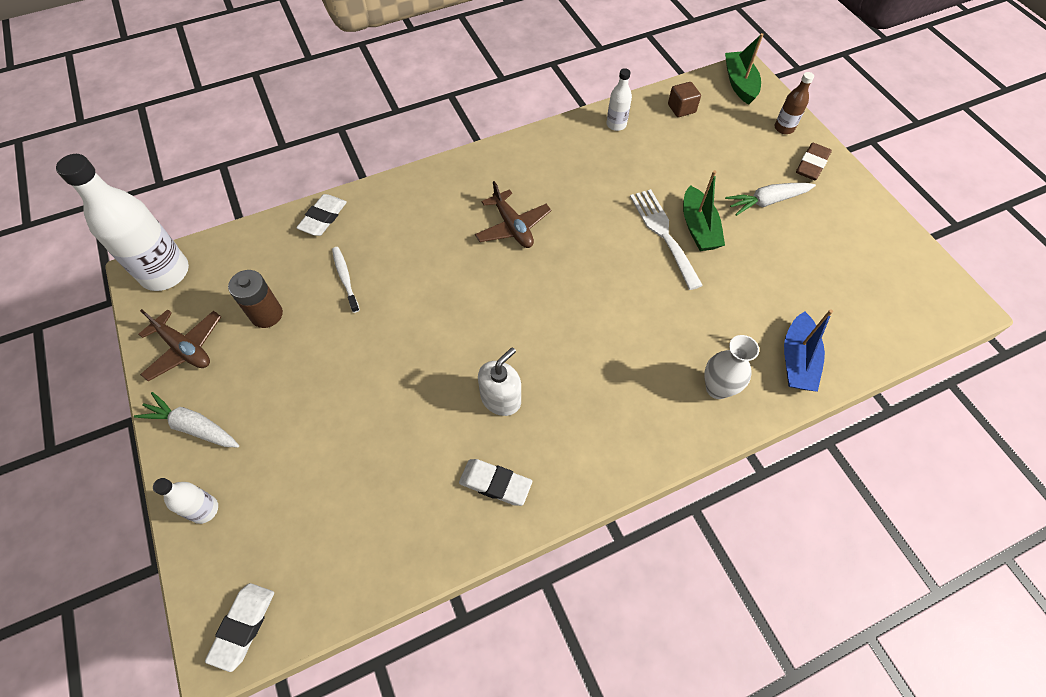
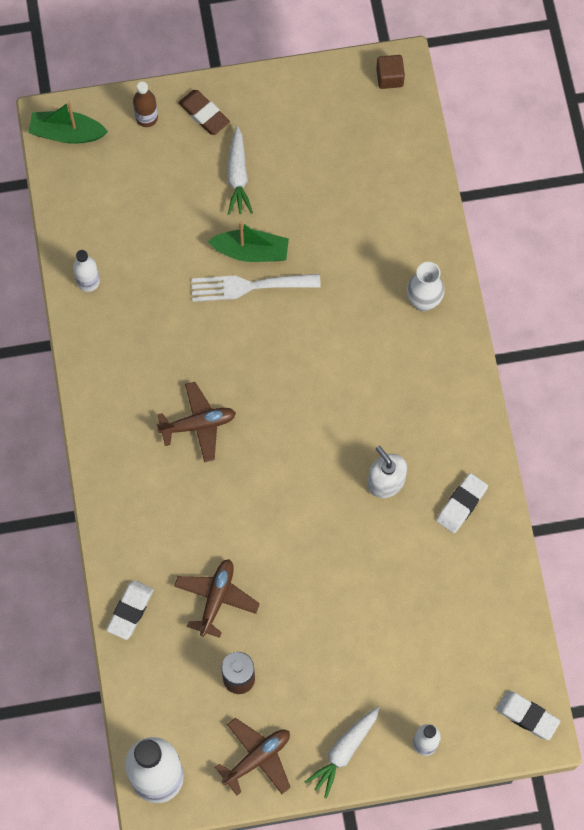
camera: 75 degrees left, 10 degrees up
white eraser [296,194,347,236] -> white eraser turned 75 degrees clockwise [106,580,154,640]
white toothbrush [332,247,360,313] -> brown plane [174,559,260,638]
brown cube [668,82,701,117] -> brown cube moved to [376,55,405,89]
blue boat [784,309,833,392] -> none

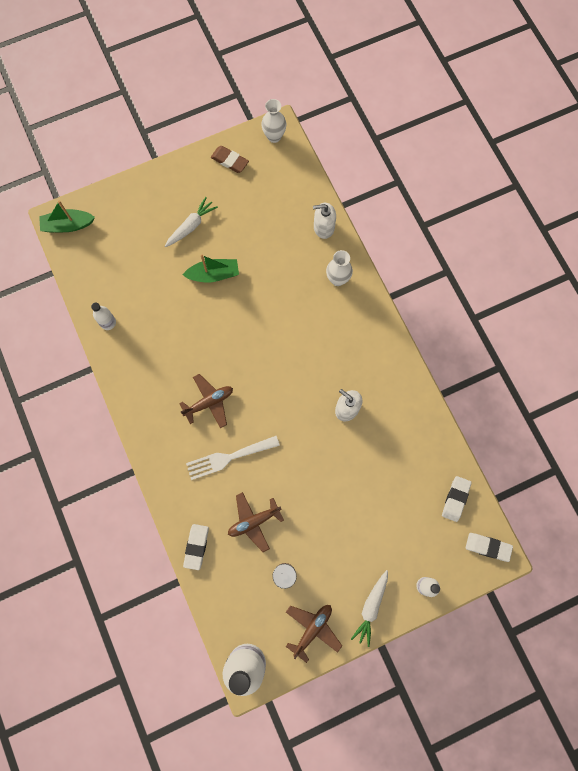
camera: 15 degrees left, 5 degrees up
brown bottle [133,82,158,127] -> none
brown plane [174,559,260,638] -> brown plane turned 120 degrees counterclockwise [228,492,284,552]
brown eraser [178,90,230,135] -> brown eraser moved to [211,146,249,173]
white fork [191,274,321,302] -> white fork moved to [186,436,280,480]
white carrot [227,126,253,215] -> white carrot turned 120 degrees counterclockwise [165,197,218,247]
brown cube [376,55,405,89] -> white vase [261,99,286,143]
white eraser [436,473,488,533] -> white eraser moved to [442,476,472,522]
none -> white soap dispenser [313,203,336,239]

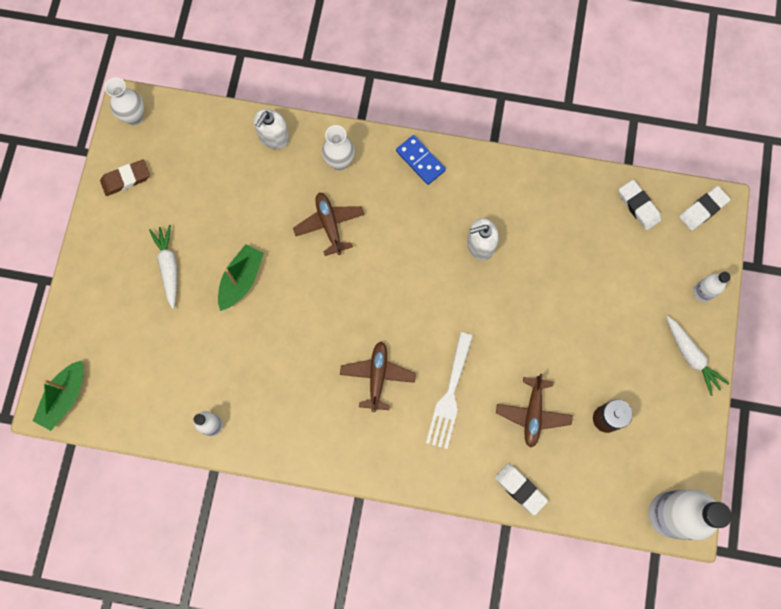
camera: 55 degrees left, 0 degrees up
brown plane [286,605,342,663] -> brown plane moved to [293,192,364,256]
none -> blue domino [396,135,446,185]

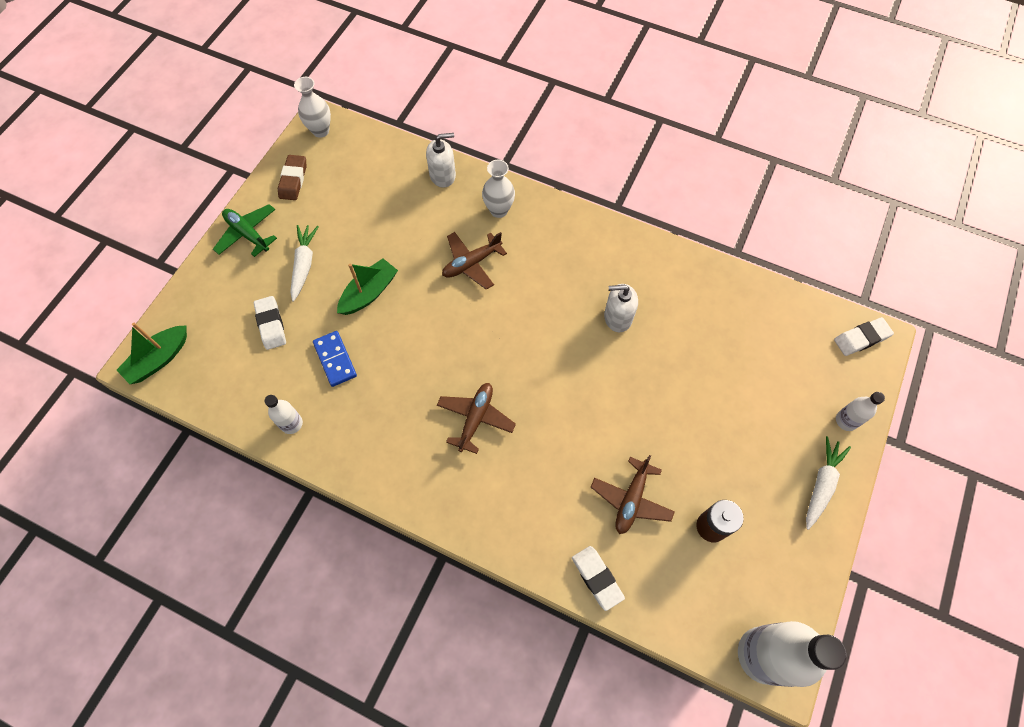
camera: 15 degrees right, 10 degrees down
brown eraser [100,159,150,196] -> brown eraser turned 75 degrees counterclockwise [278,155,307,200]
white soap dispenser [253,109,289,149] -> white soap dispenser turned 150 degrees counterclockwise [426,133,456,188]
brown plane [293,192,364,256] -> brown plane turned 120 degrees counterclockwise [442,232,507,290]
blue domino [396,135,446,185] -> blue domino moved to [313,331,357,387]
white fork [426,332,473,449] -> none
white eraser [619,180,661,230] -> white eraser moved to [254,296,286,350]
white carrot [666,316,729,396] -> white carrot turned 135 degrees counterclockwise [806,436,851,530]
none -> green plane [213,204,277,257]

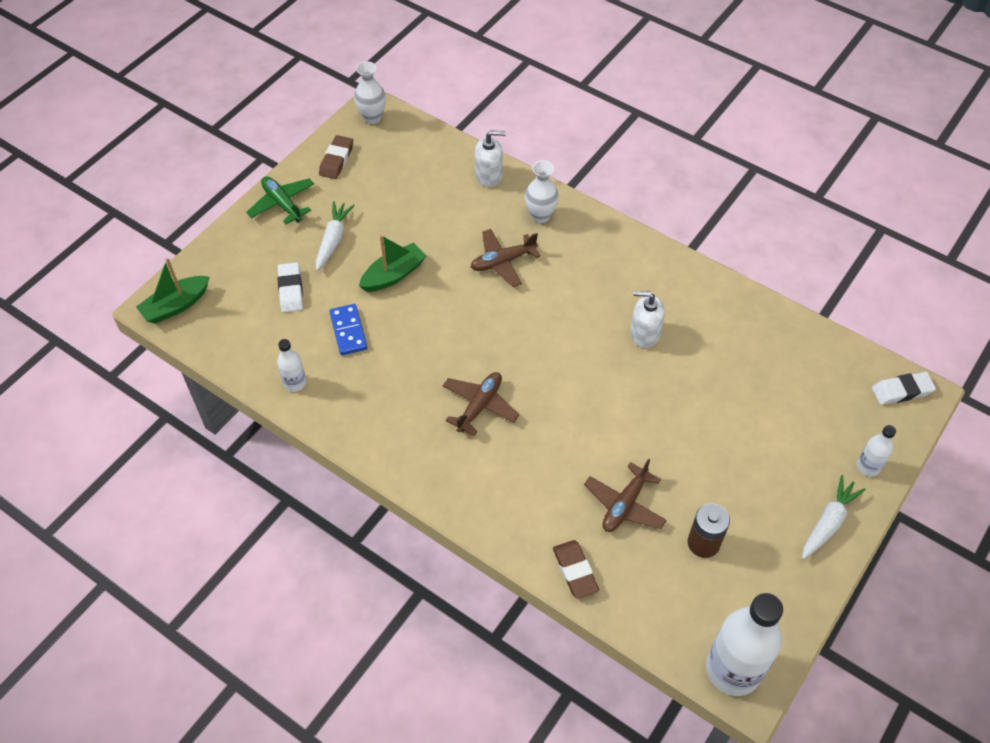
camera: 10 degrees right, 10 degrees down
white eraser [572,546,625,611] -> brown eraser [553,540,599,599]

